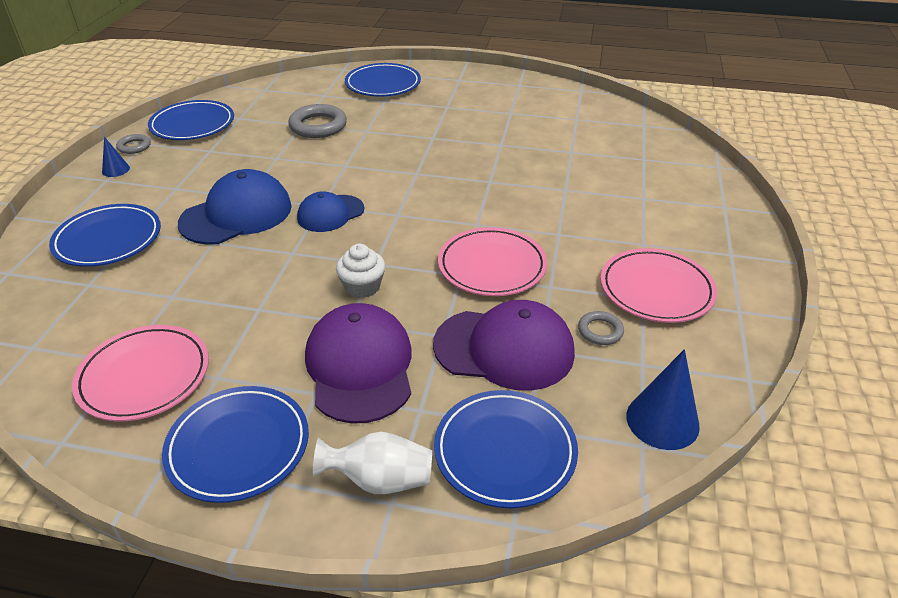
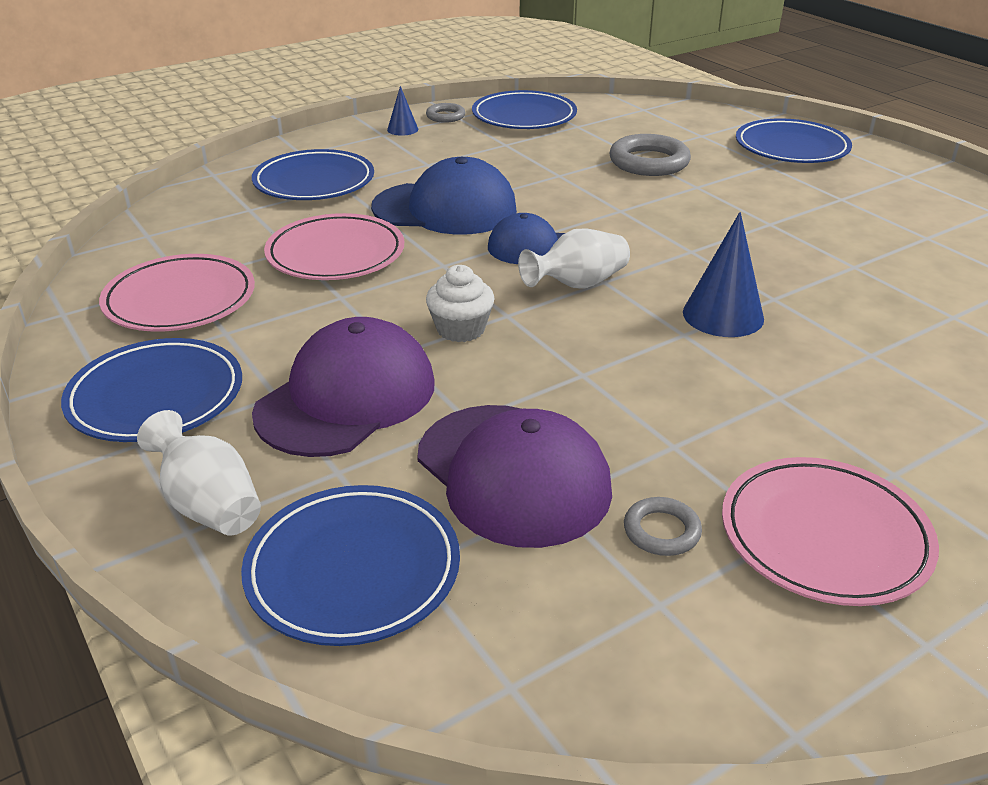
camera: 45 degrees right, 5 degrees down
pink plate [438,227,547,296] -> pink plate moved to [264,213,404,280]
blue cone [626,349,700,450] -> blue cone moved to [683,212,764,337]
none -> white vase [518,228,630,289]

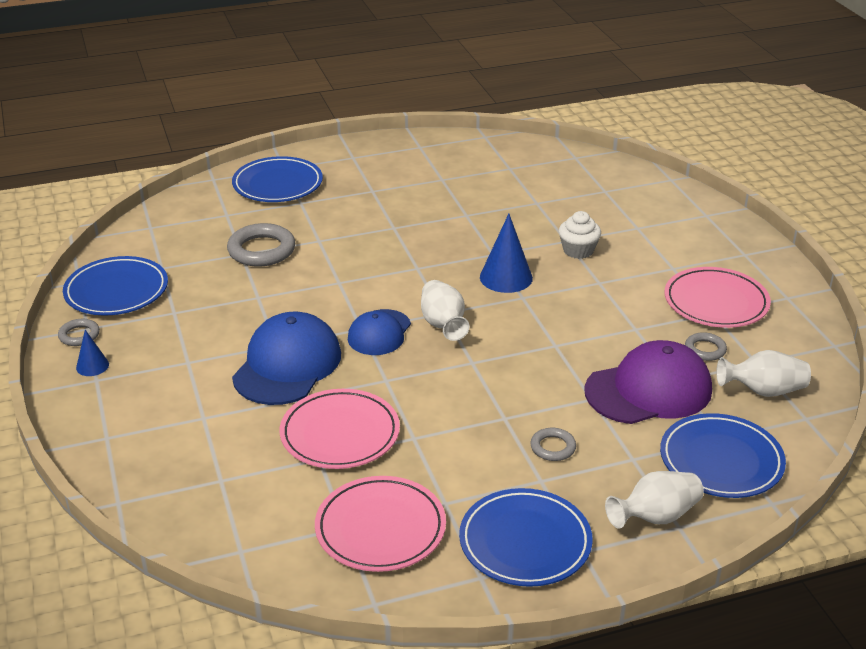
camera: 75 degrees left, 0 degrees up
blue plate [252,149,374,200] -> none
purple cap [252,317,434,457] -> grey ring [530,428,576,461]
white cupcake [426,265,495,342] -> white cupcake moved to [559,211,601,259]
none -> white vase [716,350,811,397]

